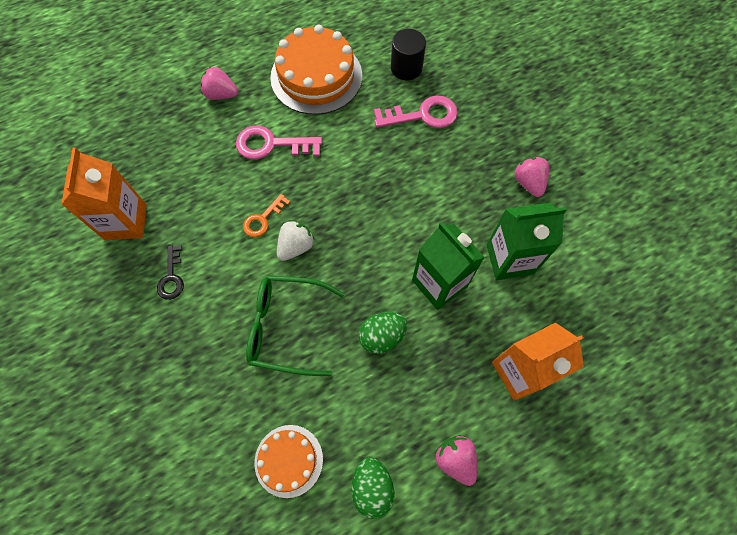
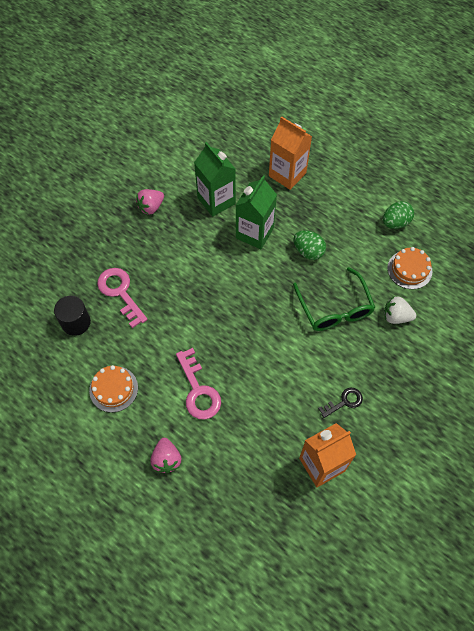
camera: 115 degrees left, 5 degrees down
orange key [243,194,290,237] -> none
orange cake [270,25,362,115] -> orange cake [89,365,138,412], size x0.56
white strawberry [277,220,315,261] -> white strawberry moved to [384,297,416,324]
pink strawberry [435,435,477,486] -> none

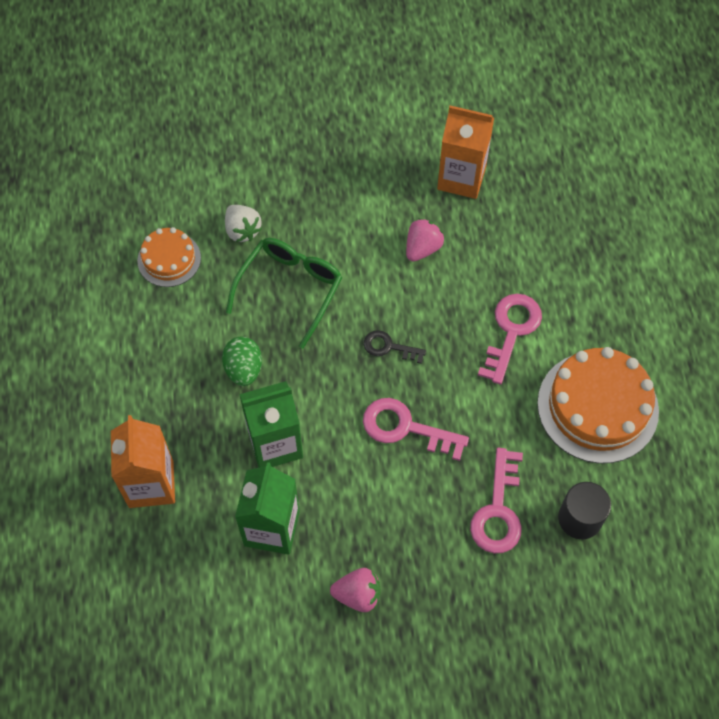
camera: 135 degrees left, 0 degrees up
orange cake [89,365,138,412] -> orange cake [537,347,659,464], size x1.79
pink strawberry [150,438,181,473] -> pink strawberry moved to [406,218,444,262]
black key [318,388,363,418] -> black key moved to [364,330,426,364]
green egg [383,201,414,229] -> none
none -> pink key [363,398,469,461]

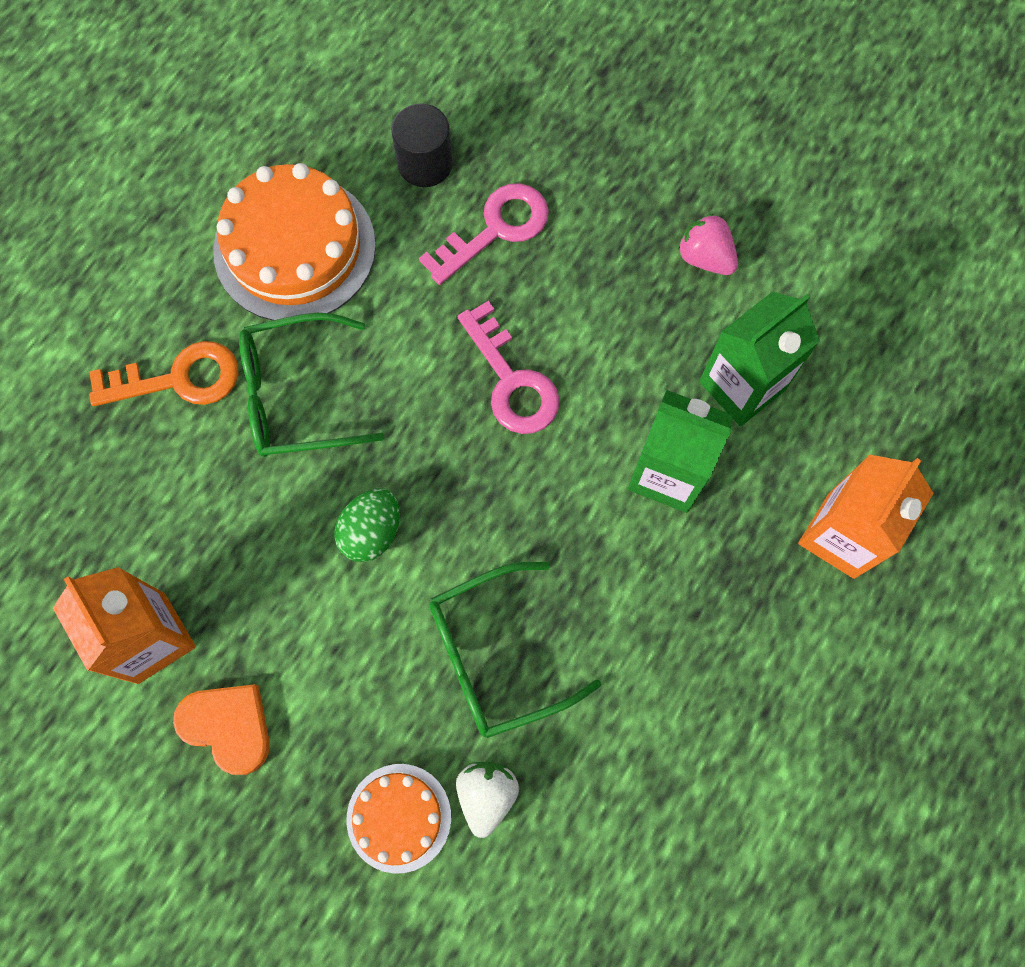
camera: 140 degrees left, 10 degrees up
orange cake [137,227,201,287] -> orange cake moved to [347,764,451,874]
green egg [222,337,262,386] -> green egg moved to [334,488,400,562]
black key [364,330,426,364] -> none
pink strawberry [406,218,444,262] -> none
pink key [478,294,542,384] -> green glasses [239,313,384,457]
none -> orange key [89,341,238,406]
none -> orange heart [173,684,270,775]

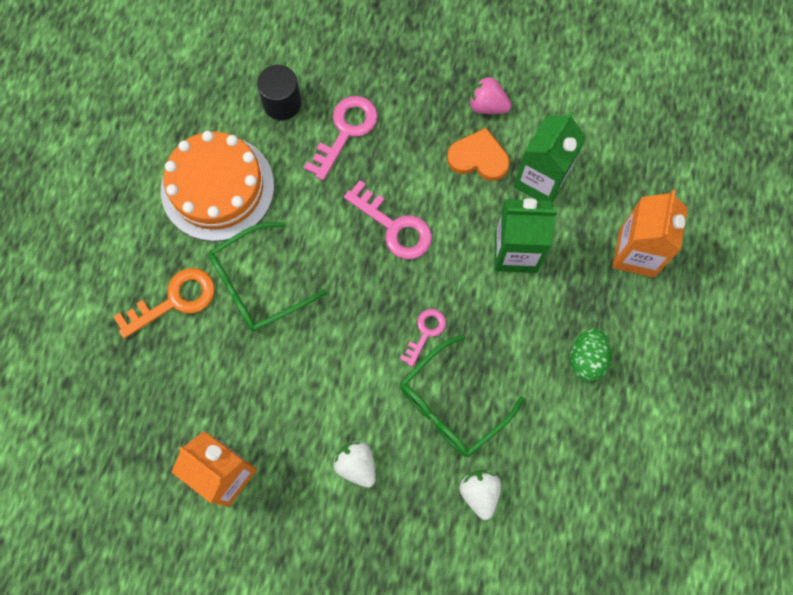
camera: 20 degrees left, 0 degrees up
orange heart [173,684,270,775] -> orange heart moved to [447,128,510,181]
green egg [334,488,400,562] -> green egg moved to [570,328,611,381]
orange cake [347,764,451,874] -> none
none -> white strawberry [333,441,376,488]
none -> pink key [400,309,446,367]

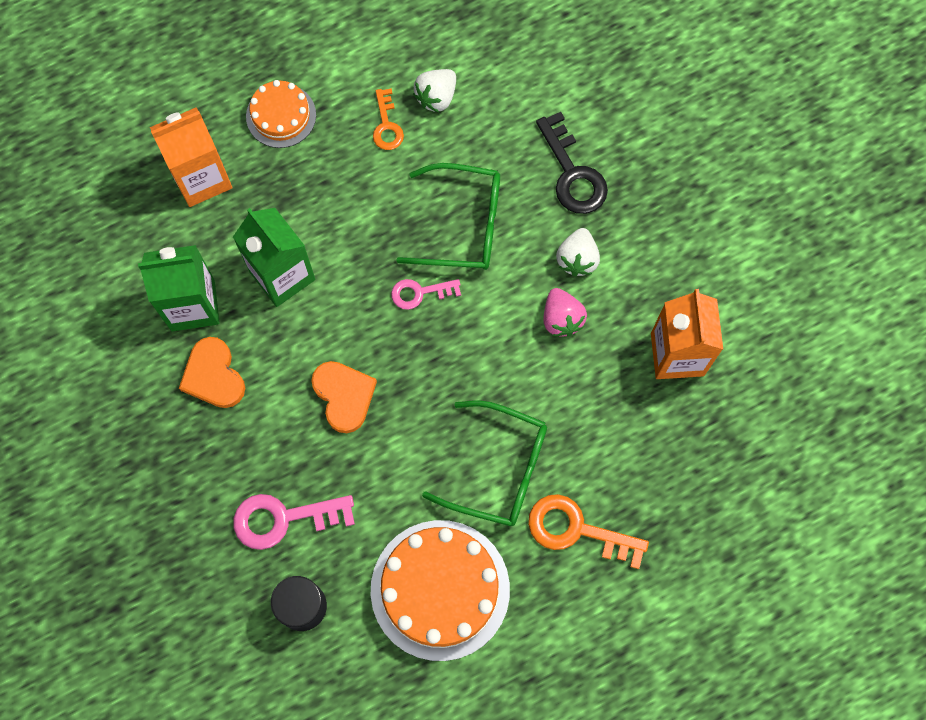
camera: 130 degrees left, 0 degrees up
pink key [344,180,432,259] -> orange heart [311,361,377,433]
white strawberry [459,470,501,520] -> white strawberry moved to [413,69,456,112]
pink strawberry [469,77,512,114] -> pink strawberry moved to [543,288,587,337]
green egg [570,328,611,381] -> none
none -> orange cake [246,80,316,148]
none -> orange key [373,88,404,150]
none -> black key [536,112,608,214]

